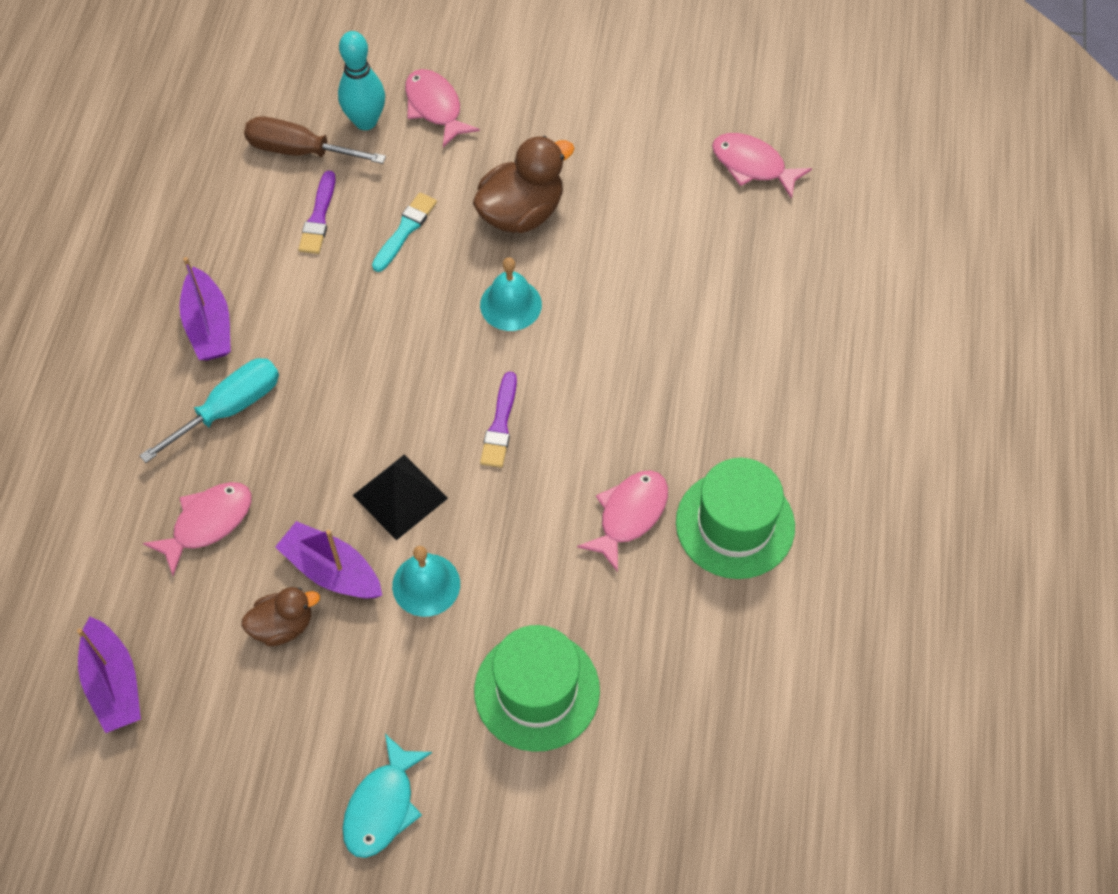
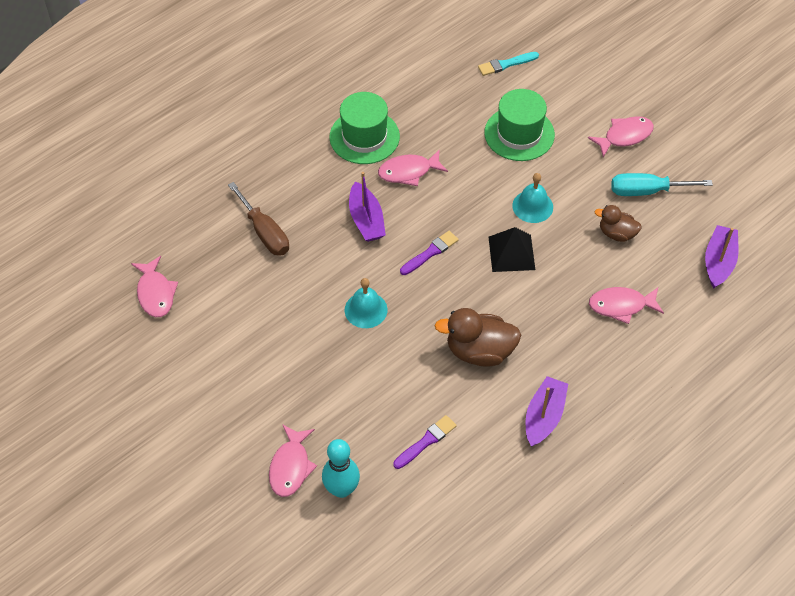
camera: 140 degrees left, 5 degrees down
turquoise screwdriver [139,358,279,463] -> turquoise screwdriver moved to [611,173,713,196]
brown screwdriver [244,116,386,164] -> brown screwdriver moved to [228,182,289,256]
purple boat [275,521,382,599] -> purple boat moved to [349,172,386,242]
turquoise fish [342,734,432,858] -> pink fish [588,116,654,157]
turquoise brush [372,192,437,272] -> turquoise brush moved to [478,52,539,76]
brown duck [473,136,575,233] -> brown duck moved to [434,308,521,367]

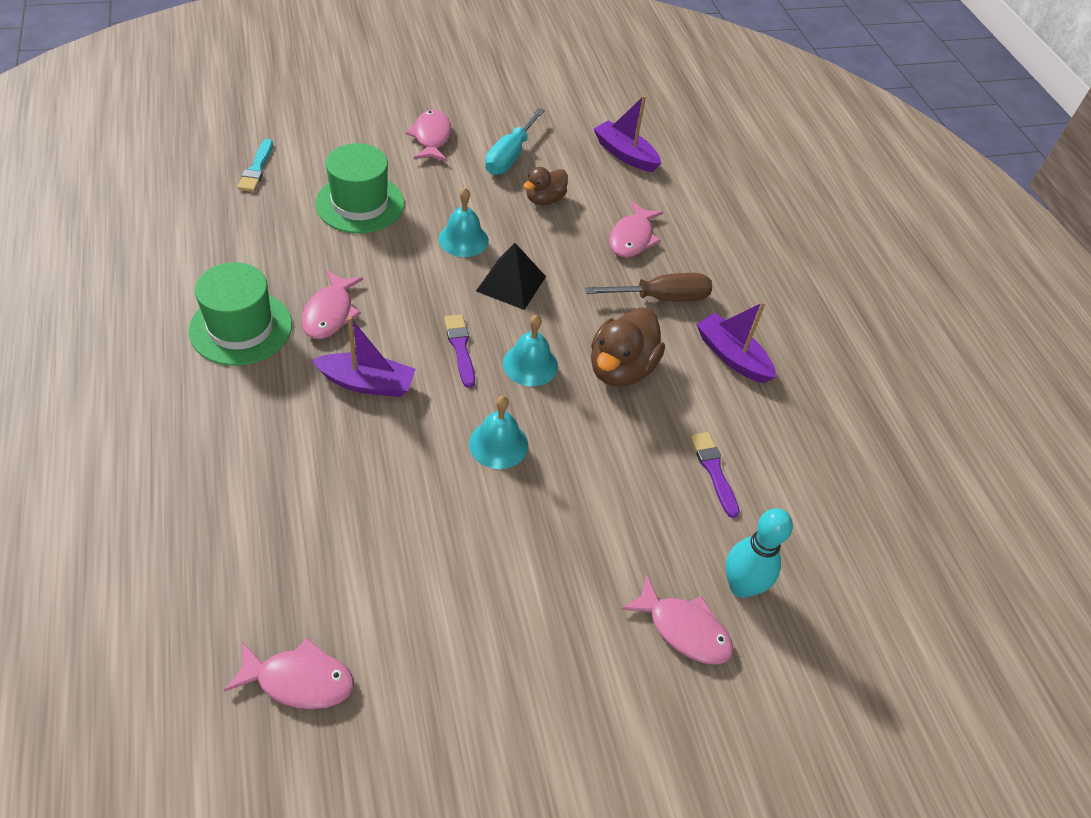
camera: 70 degrees left, 5 degrees down
brown screwdriver [228,182,289,256] -> brown screwdriver moved to [585,273,712,302]
none -> turquoise bell [503,315,558,386]

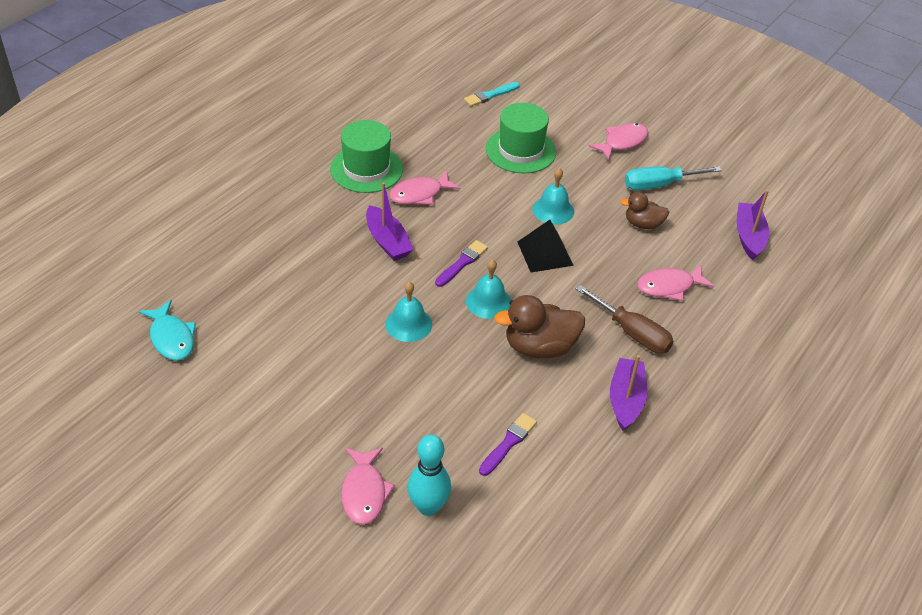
camera: 55 degrees right, 5 degrees down
pink fish [224,638,354,709] -> turquoise fish [139,300,196,361]

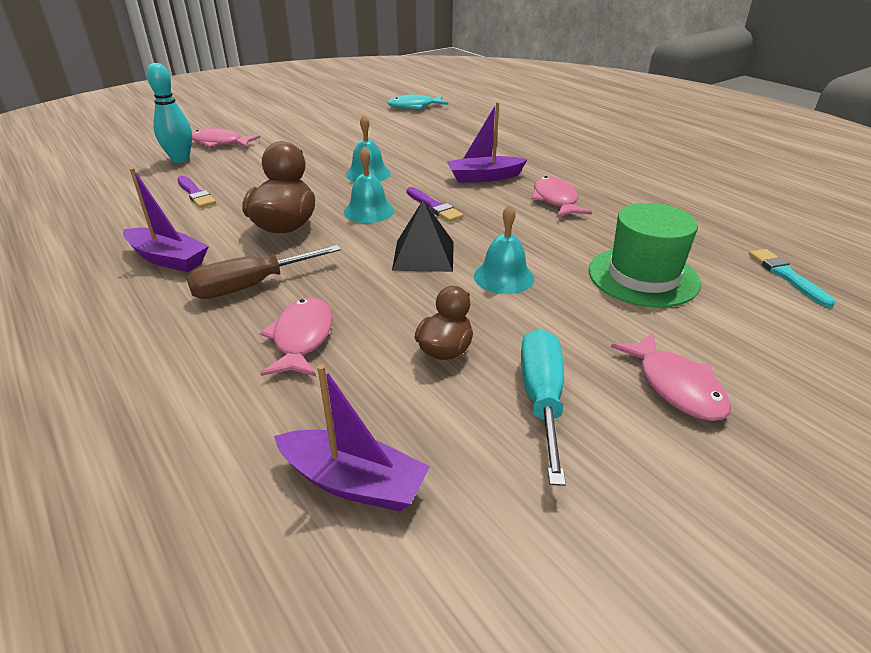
camera: 110 degrees right, 10 degrees down
green hat [330,120,403,193] -> none

